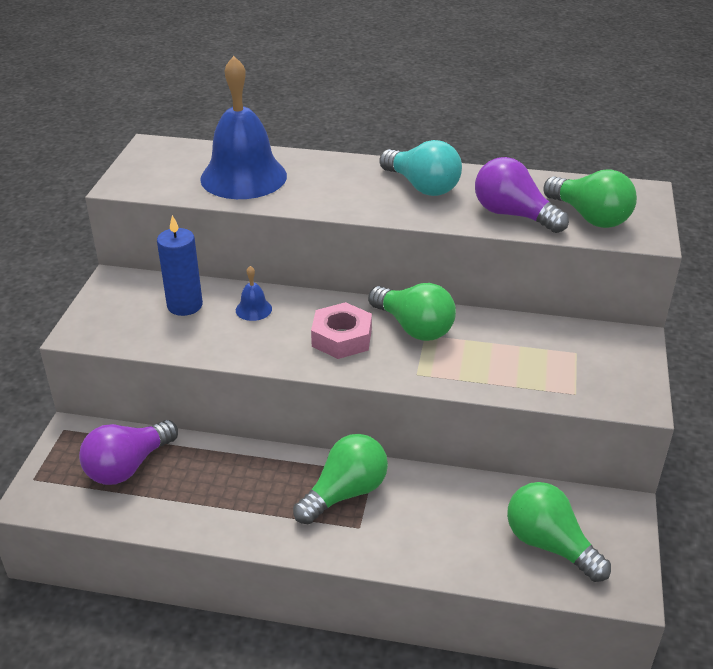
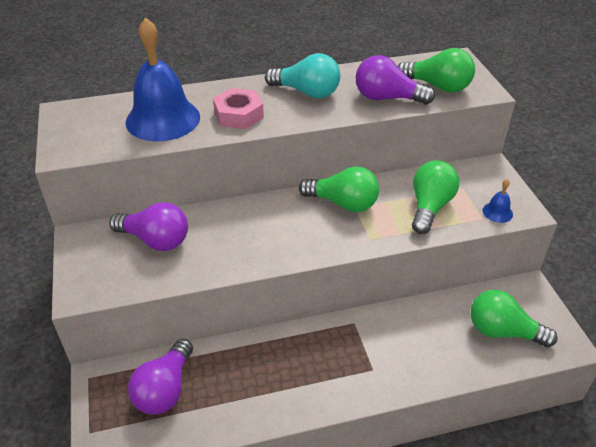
camera: 25 degrees left, 5 degrees up
blue candle [157,215,203,316] -> purple light bulb [109,202,188,251]
blue bell [236,266,272,321] -> blue bell moved to [482,179,513,223]
green light bulb [293,434,388,524] -> green light bulb moved to [412,160,459,234]
pink nut [311,302,372,359] -> pink nut moved to [213,88,264,129]

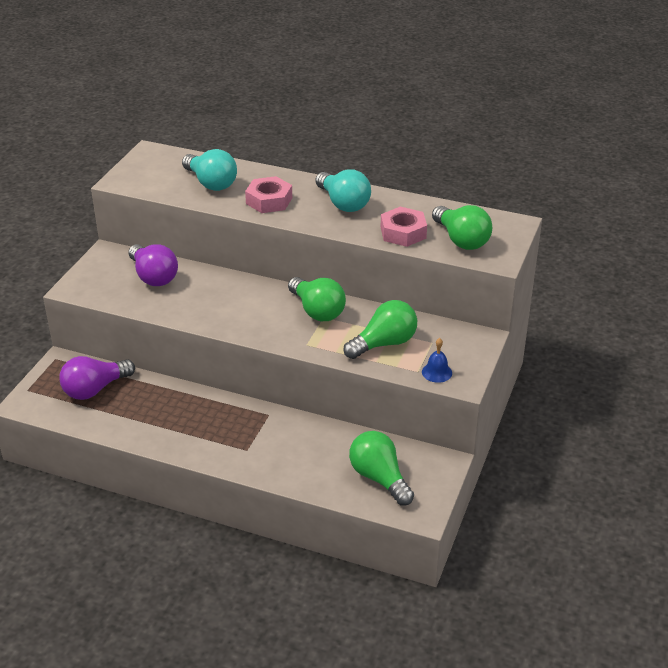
camera: 35 degrees right, 5 degrees down
blue bell [125,17,200,141] -> turquoise light bulb [182,149,237,191]
purple light bulb [355,55,435,105] -> pink nut [381,206,427,247]

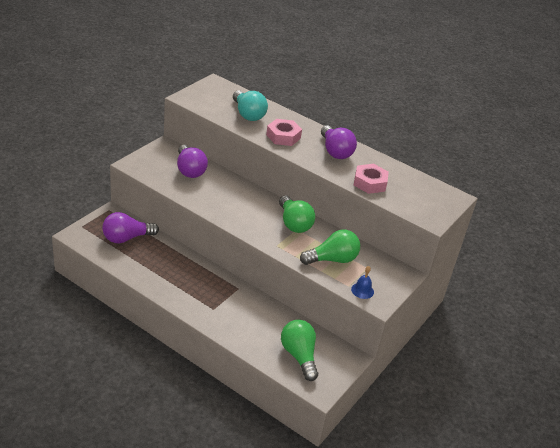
camera: 10 degrees right, 0 degrees up
turquoise light bulb [315,169,371,212] -> purple light bulb [321,125,357,159]
green light bulb [432,205,492,250] -> none

